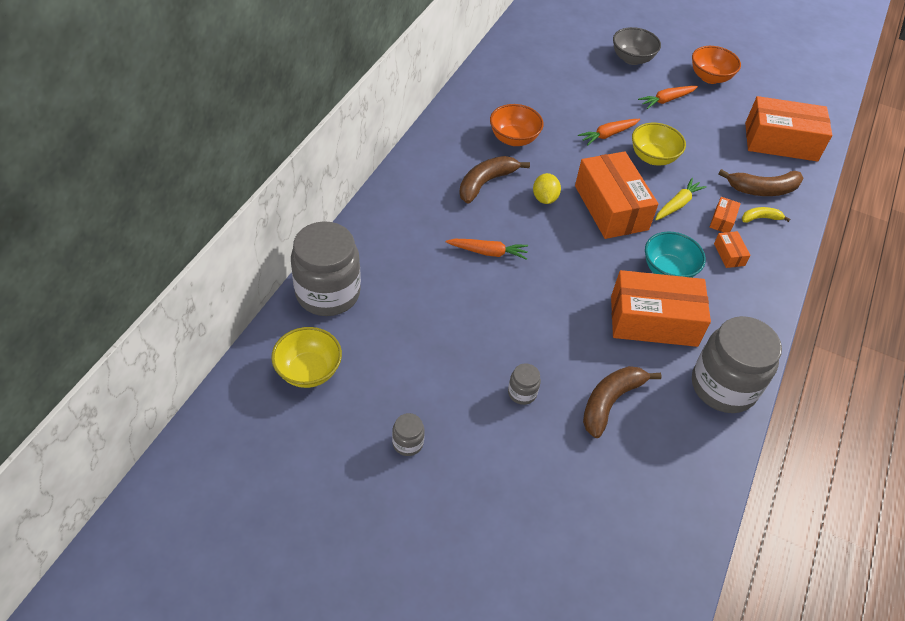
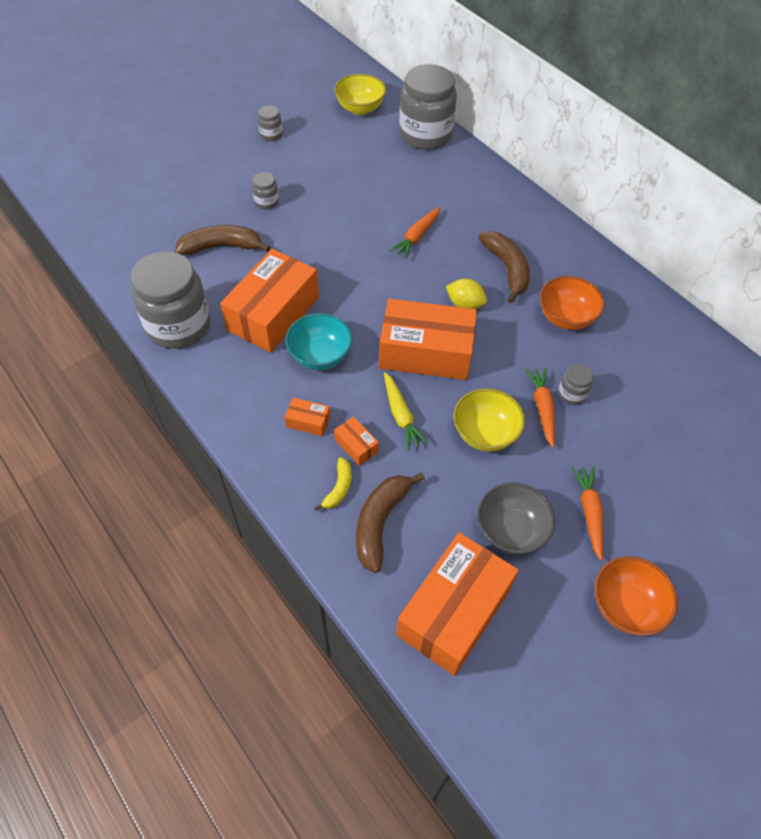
camera: 120 degrees right, 5 degrees up
brown banana [583,366,662,438] -> brown banana turned 75 degrees counterclockwise [175,225,271,255]
grey bowl [613,27,661,65] -> grey bowl moved to [477,482,555,554]
none -> grey jar [558,364,593,405]

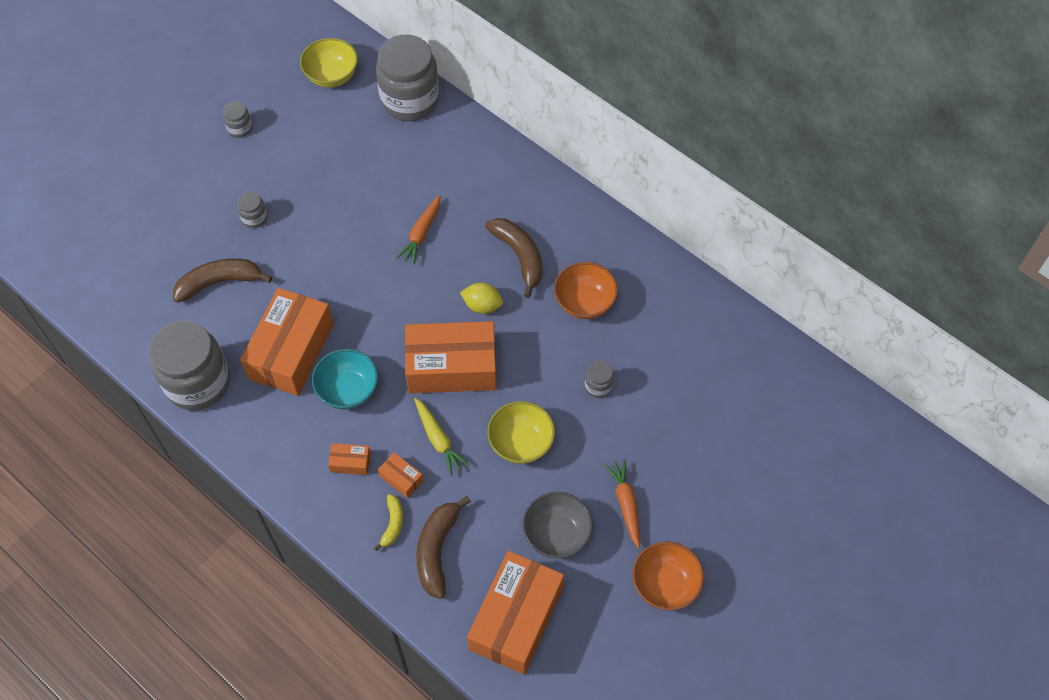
camera: 10 degrees left, 5 degrees up
orange carrot [525,368,555,447] -> none

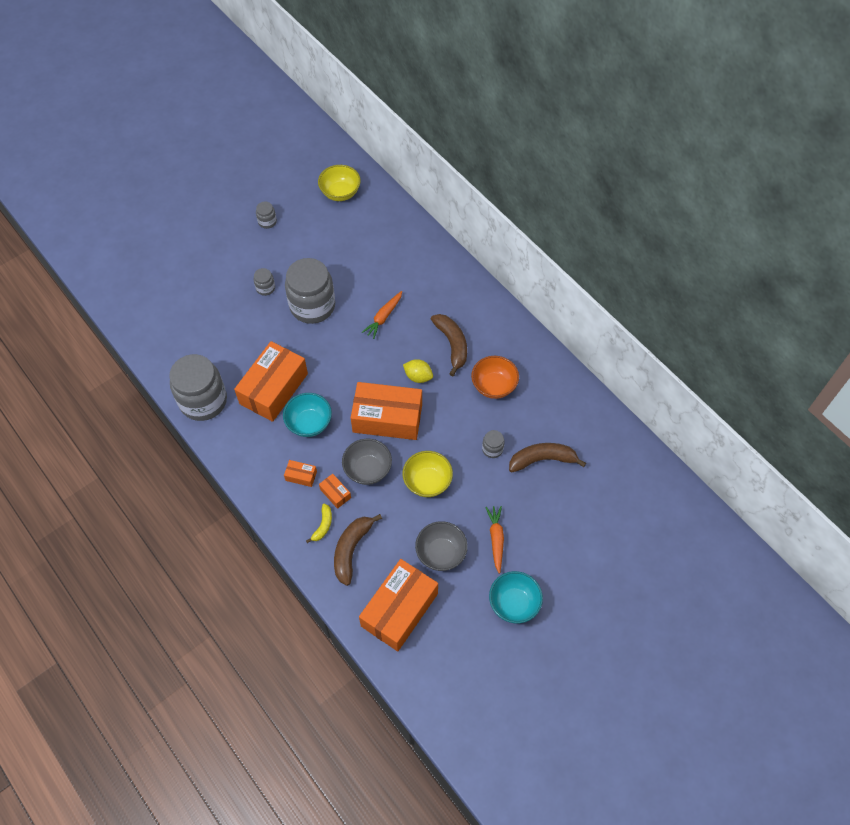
camera: 10 degrees right, 0 degrees up
brown banana [173,258,272,303] -> brown banana moved to [509,443,586,472]
grey jar [376,35,439,121] -> grey jar moved to [285,258,335,324]
yellow carrot [414,398,469,475] -> grey bowl [342,439,392,485]
orange bowl [632,541,704,611] -> turquoise bowl [489,571,543,623]

